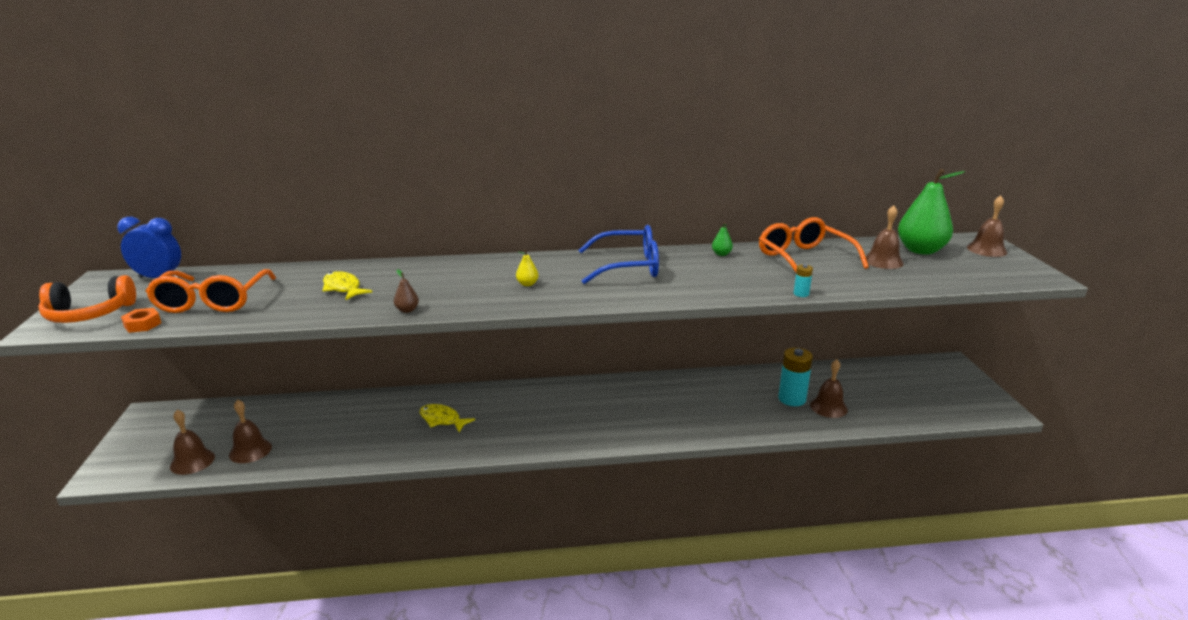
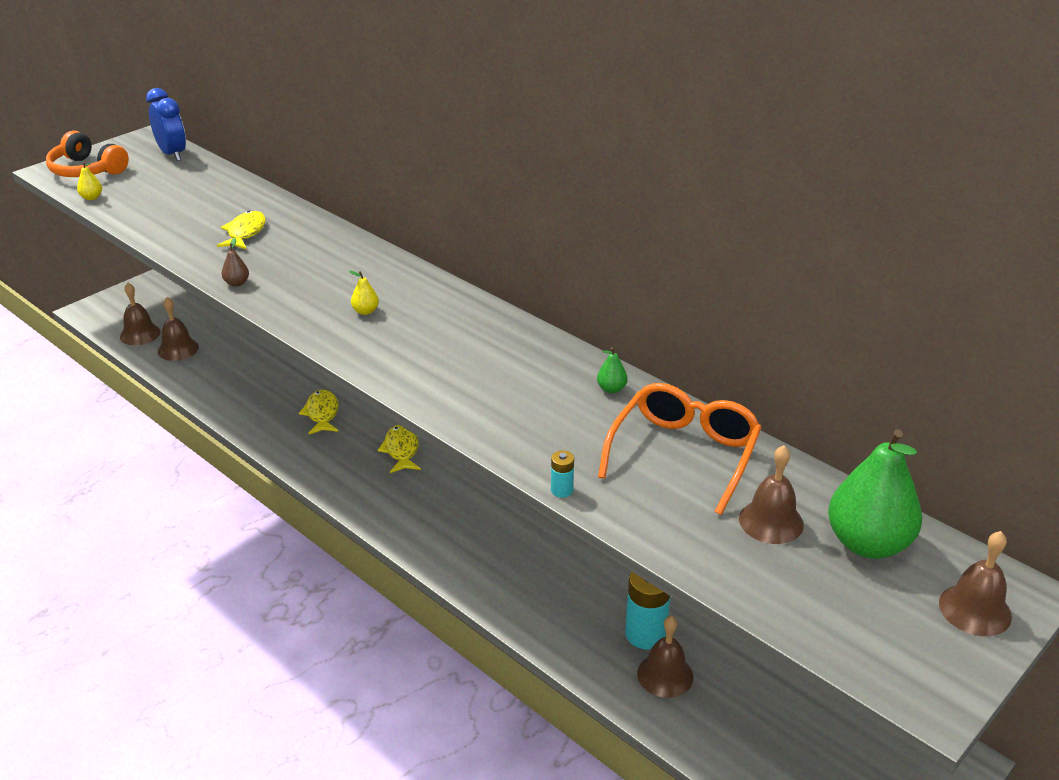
camera: 50 degrees right, 10 degrees up
orange nut [121,308,161,333] -> yellow pear [77,162,102,200]
orange glasses [146,269,276,313] -> none
blue glasses [578,225,659,284] -> none
none -> yellow fish [378,425,421,473]

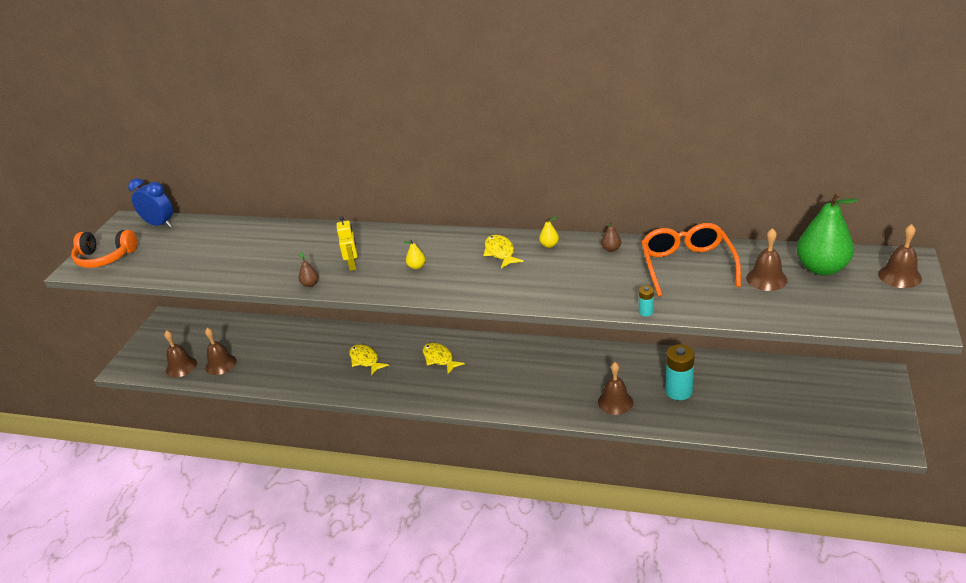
camera: 25 degrees left, 0 degrees up
yellow pear [77,162,102,200] -> yellow pear moved to [539,217,559,248]
yellow fish [217,211,266,249] -> yellow fish moved to [484,235,524,269]
green pear [597,347,627,393] -> brown pear [601,221,621,252]
brown bell [637,616,693,698] -> brown bell moved to [598,362,633,415]
none -> yellow robot [337,216,357,271]

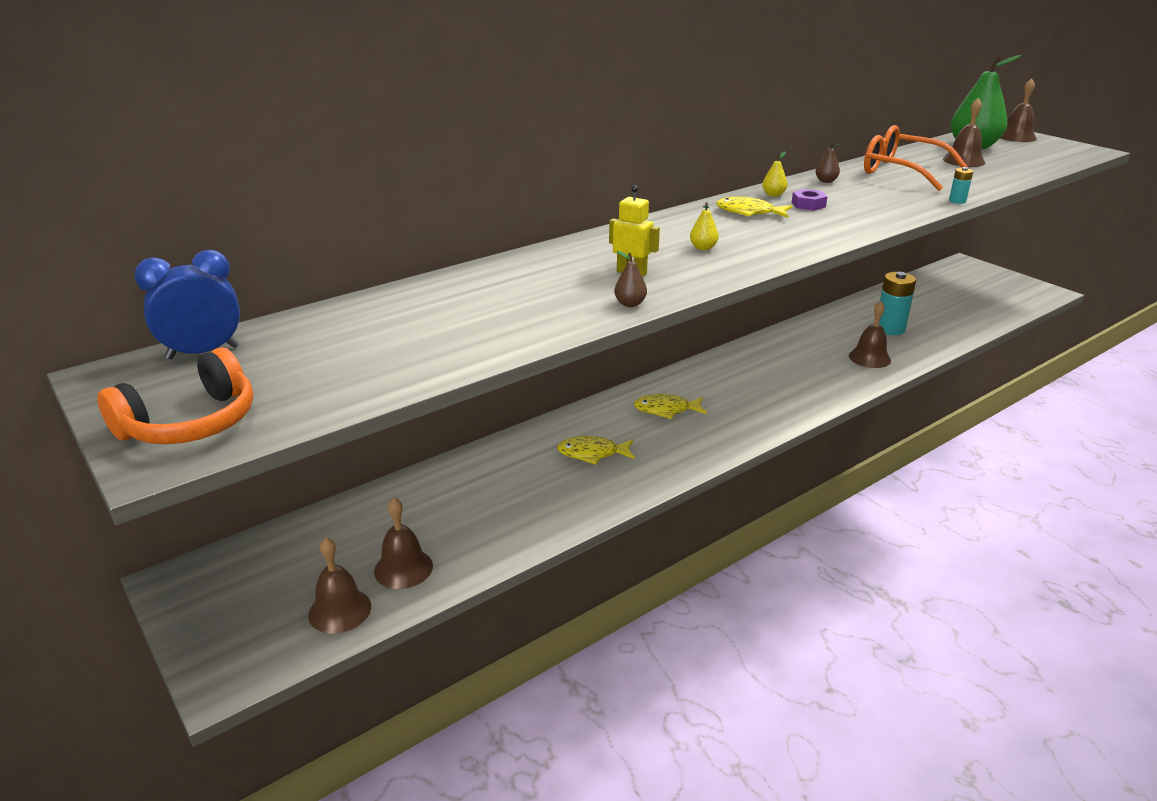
camera: 55 degrees left, 5 degrees down
none -> purple nut [792,189,827,211]

